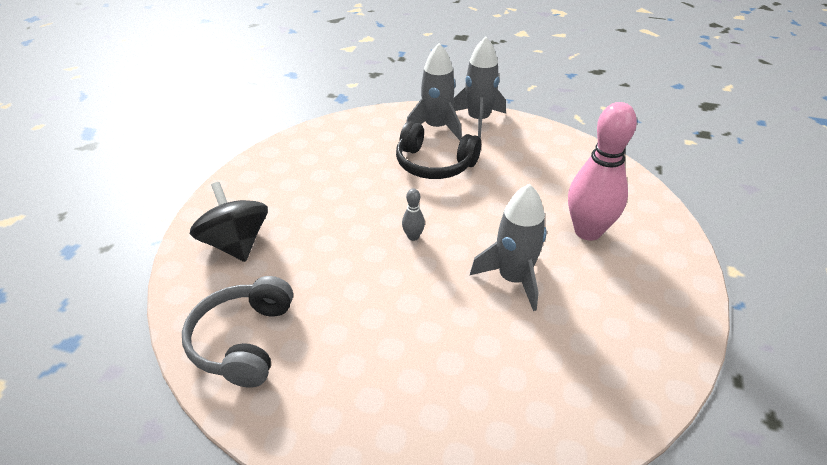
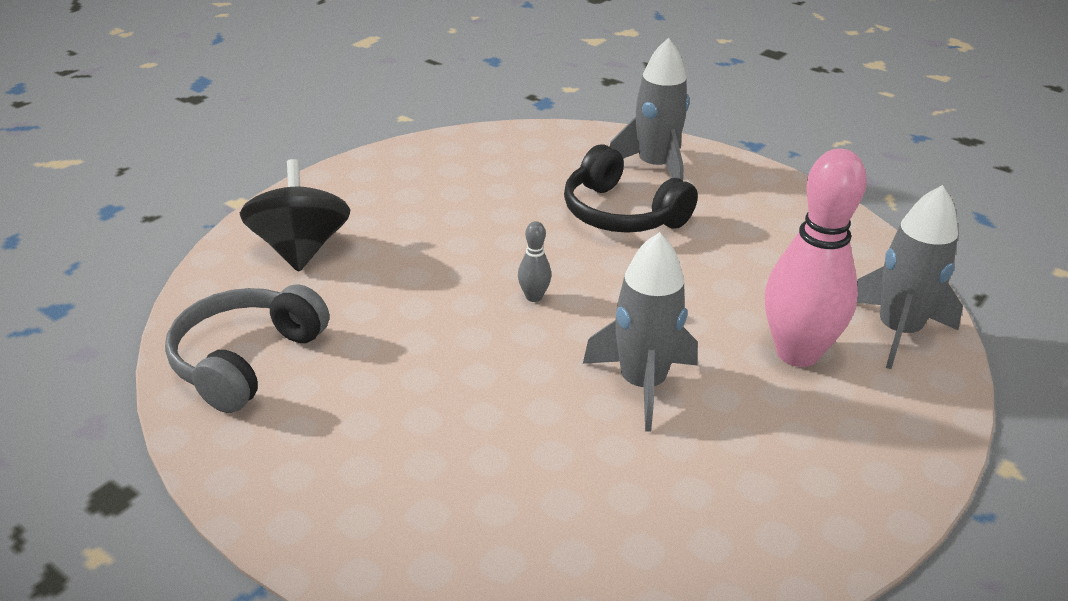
camera: 20 degrees right, 5 degrees down
grey rocket [452,37,506,138] -> grey rocket moved to [857,185,963,369]

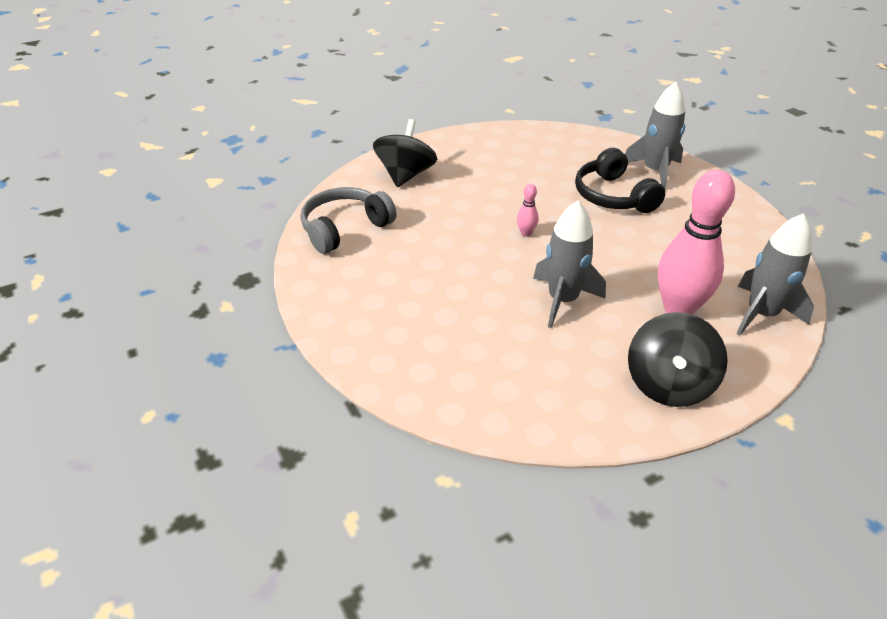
camera: 25 degrees right, 5 degrees up
grey bowling pin [518,221,551,302] -> pink bowling pin [517,184,539,237]
none -> black spinning top [628,312,728,407]

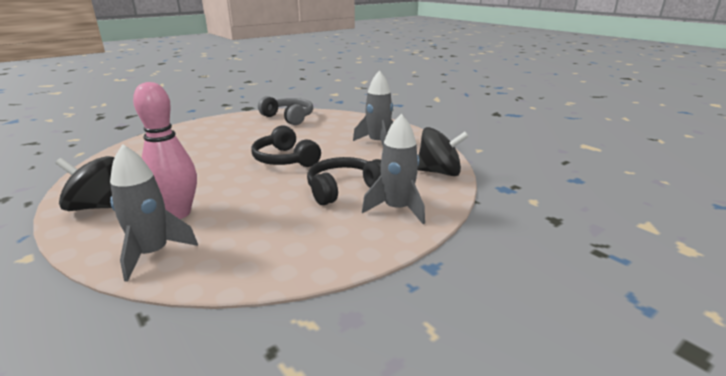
camera: 80 degrees right, 15 degrees down
black spinning top [373,119,437,187] -> black spinning top moved to [418,127,469,176]
pink bowling pin [517,184,539,237] -> black headphones [252,125,321,167]
grey rocket [533,200,606,328] -> grey rocket moved to [353,70,393,145]

